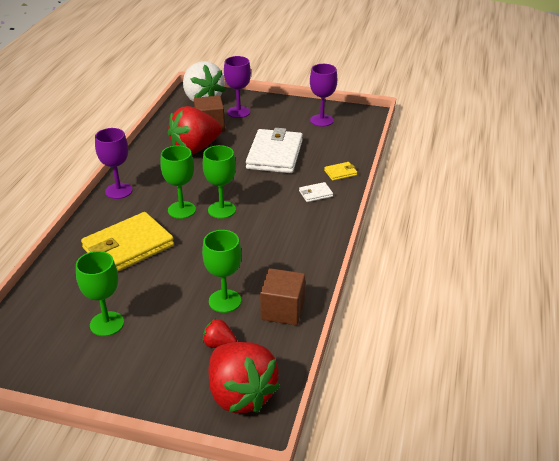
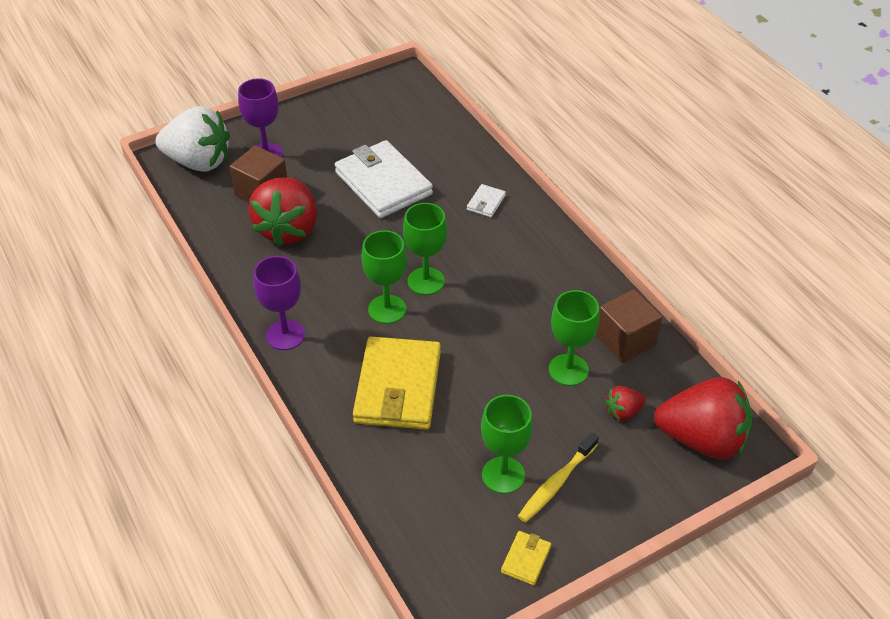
camera: 45 degrees left, 10 degrees up
purple goblet [310,64,337,127] -> none
yellow wallet [324,162,357,181] -> yellow wallet moved to [501,531,551,585]
none -> yellow toothbrush [518,433,599,523]

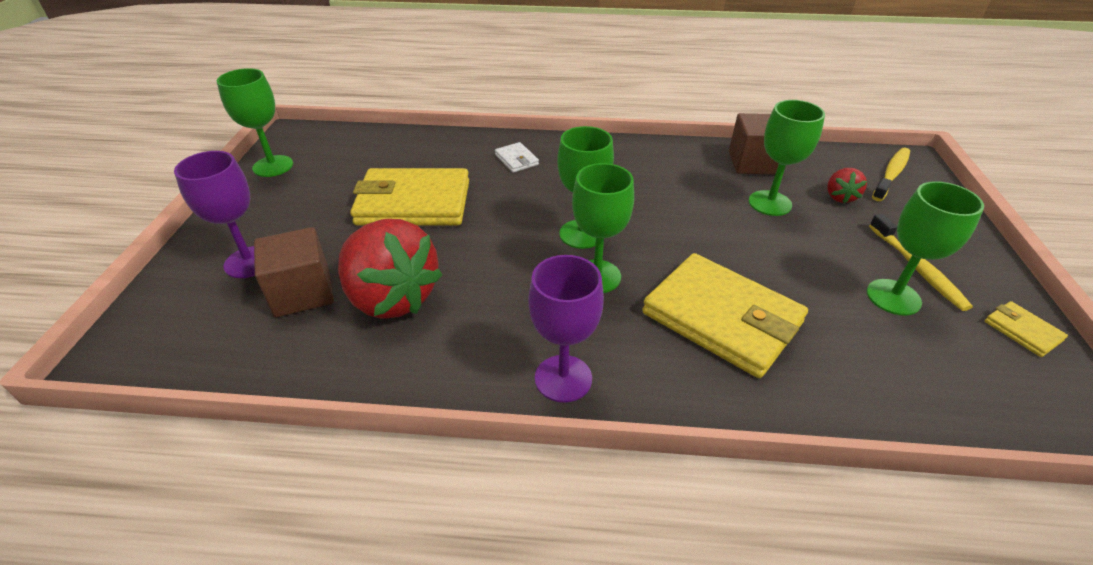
camera: 55 degrees left, 5 degrees down
white strawberry [155,106,230,172] -> none
white wallet [335,140,433,218] -> yellow wallet [350,168,469,225]
red strawberry [654,377,752,459] -> yellow toothbrush [872,148,910,201]
none -> green goblet [217,68,293,177]

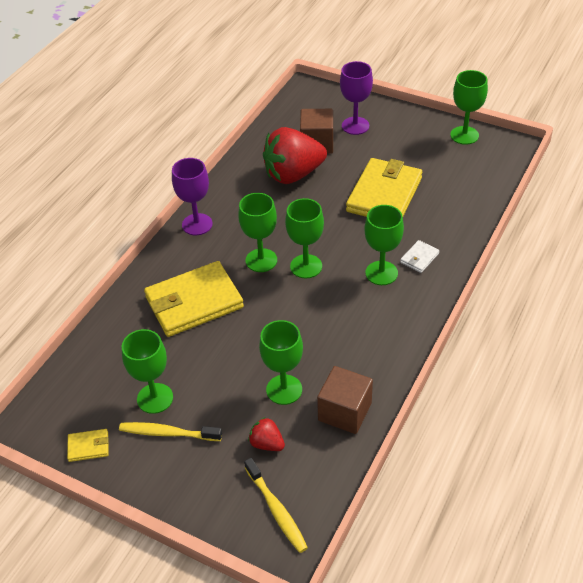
camera: 115 degrees right, 5 degrees up
white wallet [495,142,539,173] -> white wallet turned 45 degrees counterclockwise [400,240,439,273]
none -> green goblet [364,205,404,285]

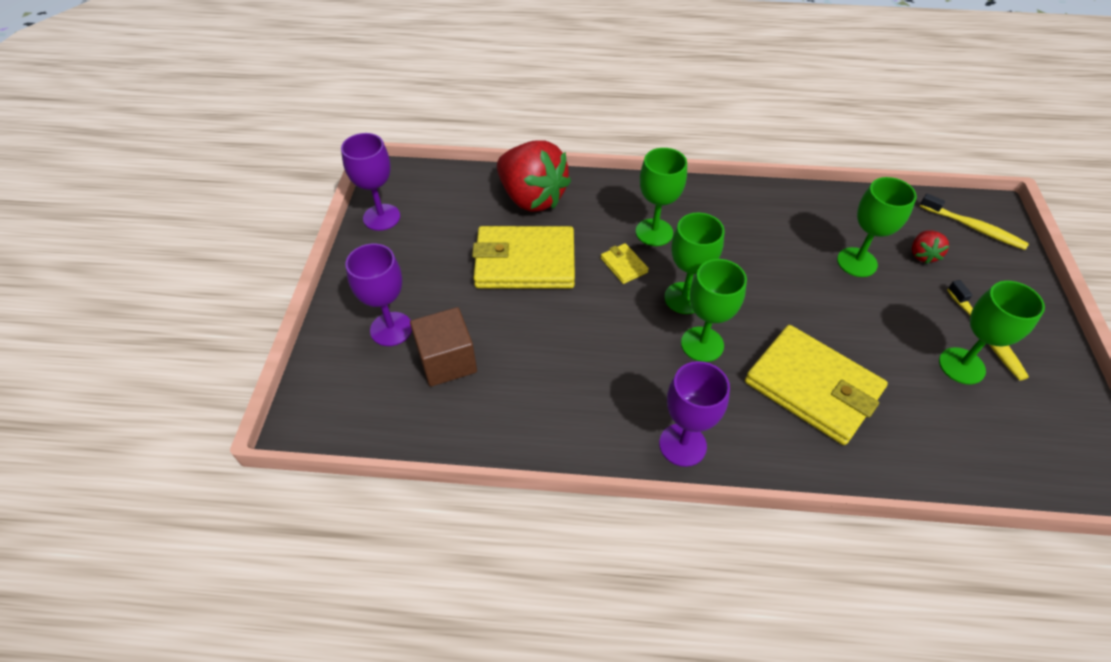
camera: 115 degrees left, 5 degrees up
yellow wallet [67,429,109,462] -> yellow wallet moved to [601,243,649,284]
yellow toothbrush [244,458,308,553] -> yellow toothbrush turned 90 degrees clockwise [919,194,1029,250]
red strawberry [263,127,327,184] -> red strawberry moved to [497,140,571,212]
brown cube [317,366,373,434] -> none
white wallet [400,240,439,273] -> none
green goblet [450,70,488,145] -> purple goblet [341,133,400,231]

